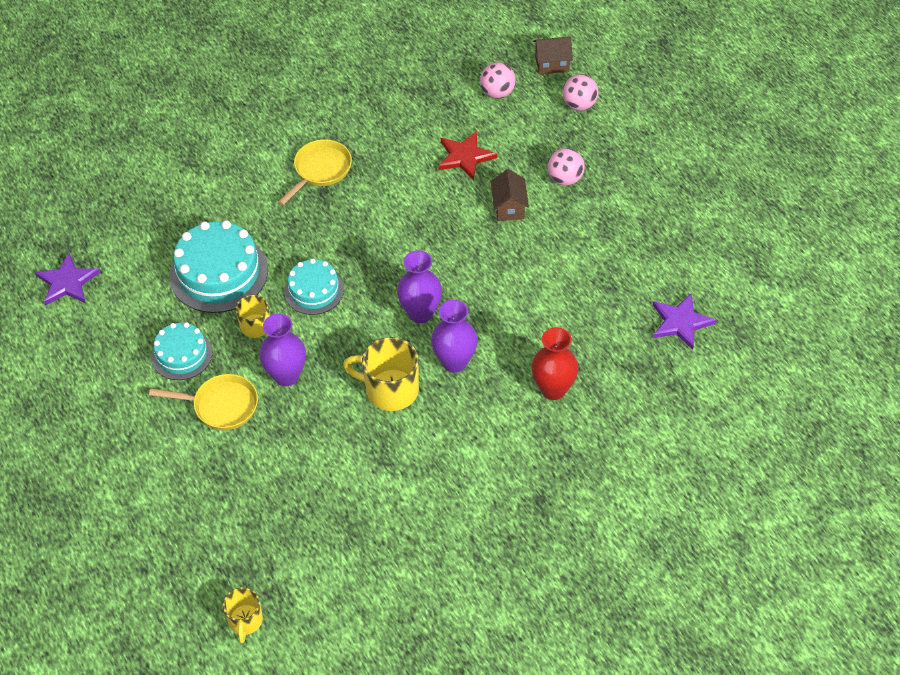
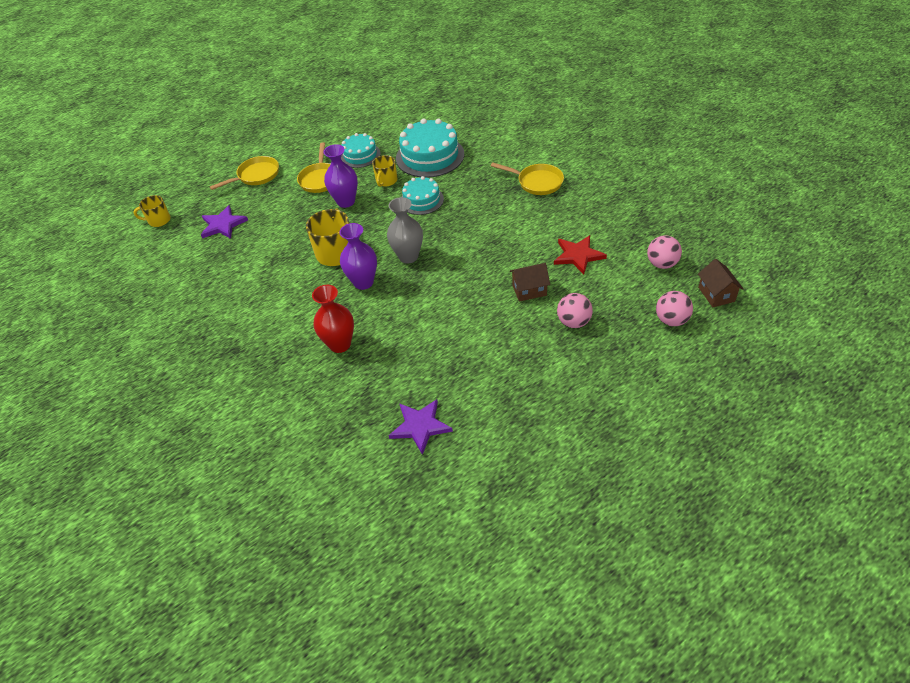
camera: 85 degrees right, 5 degrees down
purple star [35,253,100,306] -> purple star moved to [201,205,248,239]
purple vase [397,250,442,323] -> grey vase [387,197,423,263]
none -> yellow pan [210,156,279,190]

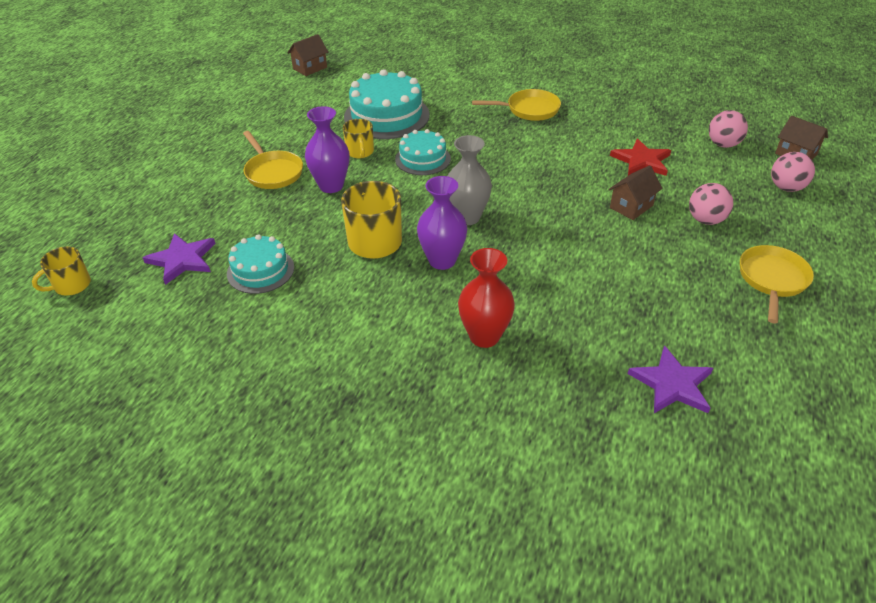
camera: 35 degrees left, 5 degrees down
yellow pan [210,156,279,190] -> yellow pan moved to [740,245,814,324]
turquoise cake [341,133,381,168] -> turquoise cake moved to [227,234,294,294]
none -> brown house [287,34,328,76]

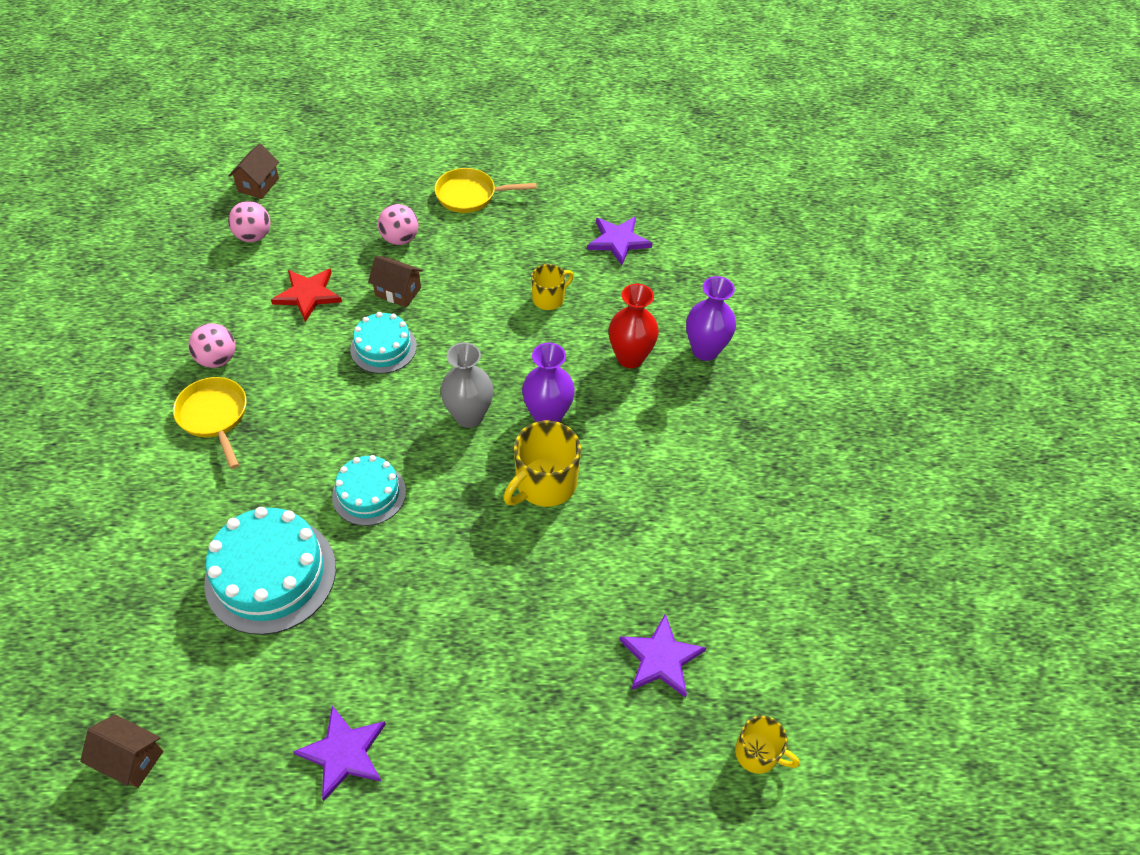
camera: 115 degrees left, 10 degrees up
turquoise cake [227,234,294,294] -> turquoise cake moved to [350,312,417,374]
yellow pan [243,131,303,189] -> none
purple vase [305,106,349,193] -> purple vase moved to [686,276,736,361]
yellow mug [343,119,374,158] -> yellow mug moved to [531,264,574,310]
pink ball [771,152,815,192] -> pink ball moved to [188,323,236,368]
none -> purple star [293,706,386,801]

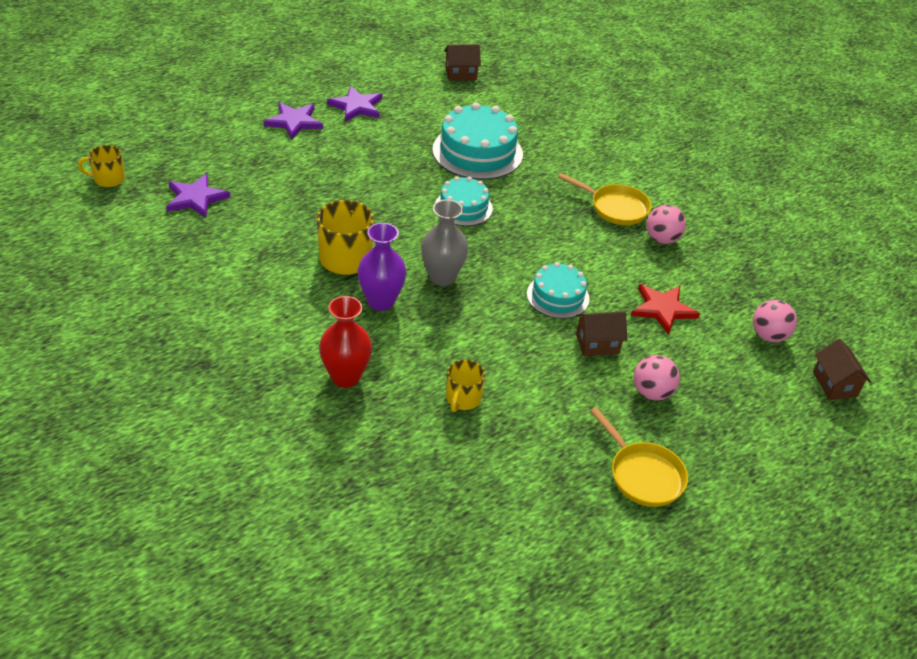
camera: 145 degrees right, 10 degrees down
yellow pan [435,168,537,213] -> yellow pan turned 90 degrees clockwise [590,407,688,507]
purple star [587,217,653,265] -> purple star moved to [264,102,323,140]
purple vase [686,276,736,361] -> none

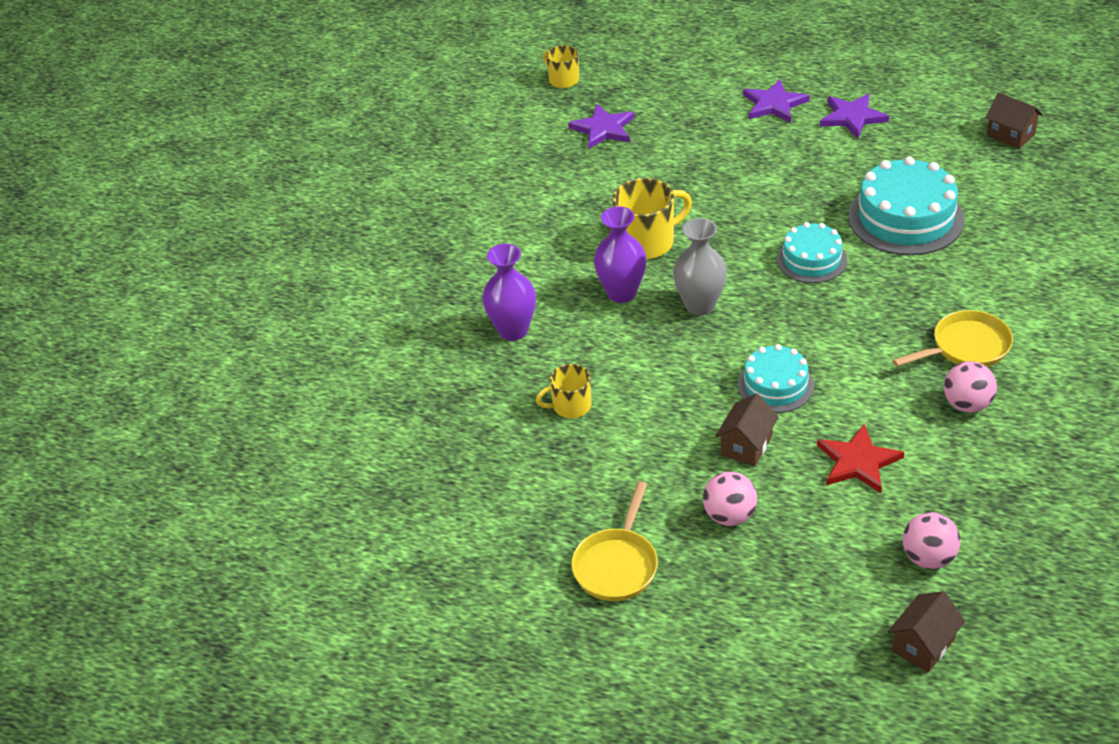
camera: 60 degrees right, 0 degrees up
red vase [319,296,372,388] -> purple vase [482,244,536,341]
yellow pan [558,173,652,225] -> yellow pan turned 105 degrees counterclockwise [893,310,1013,367]
brown house [576,311,627,356] -> brown house turned 75 degrees clockwise [715,393,779,466]

